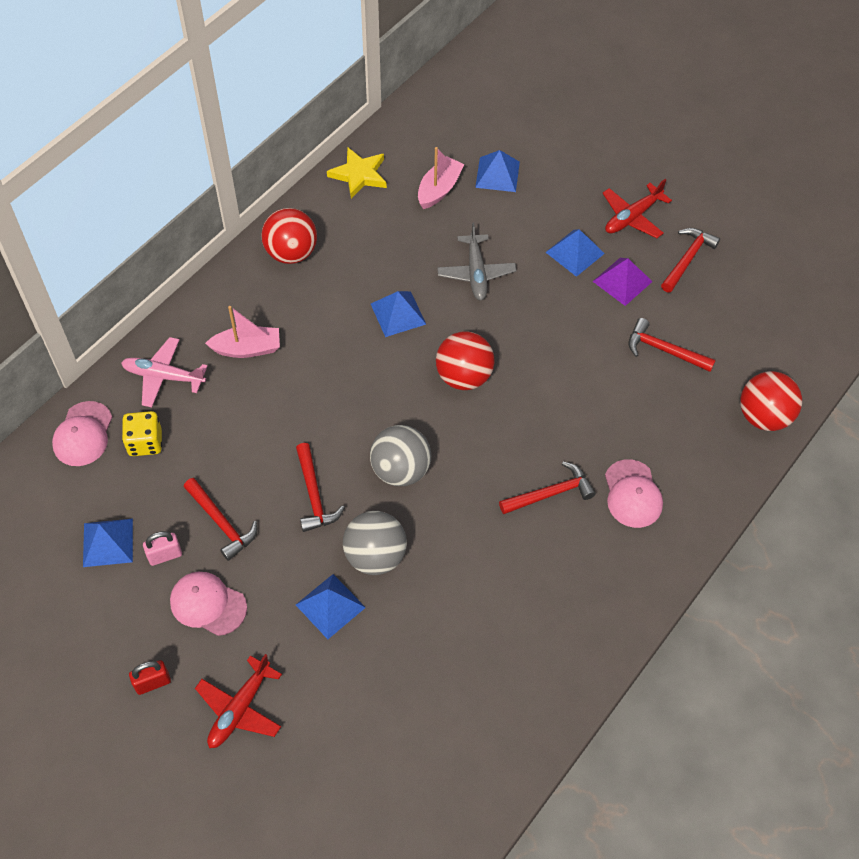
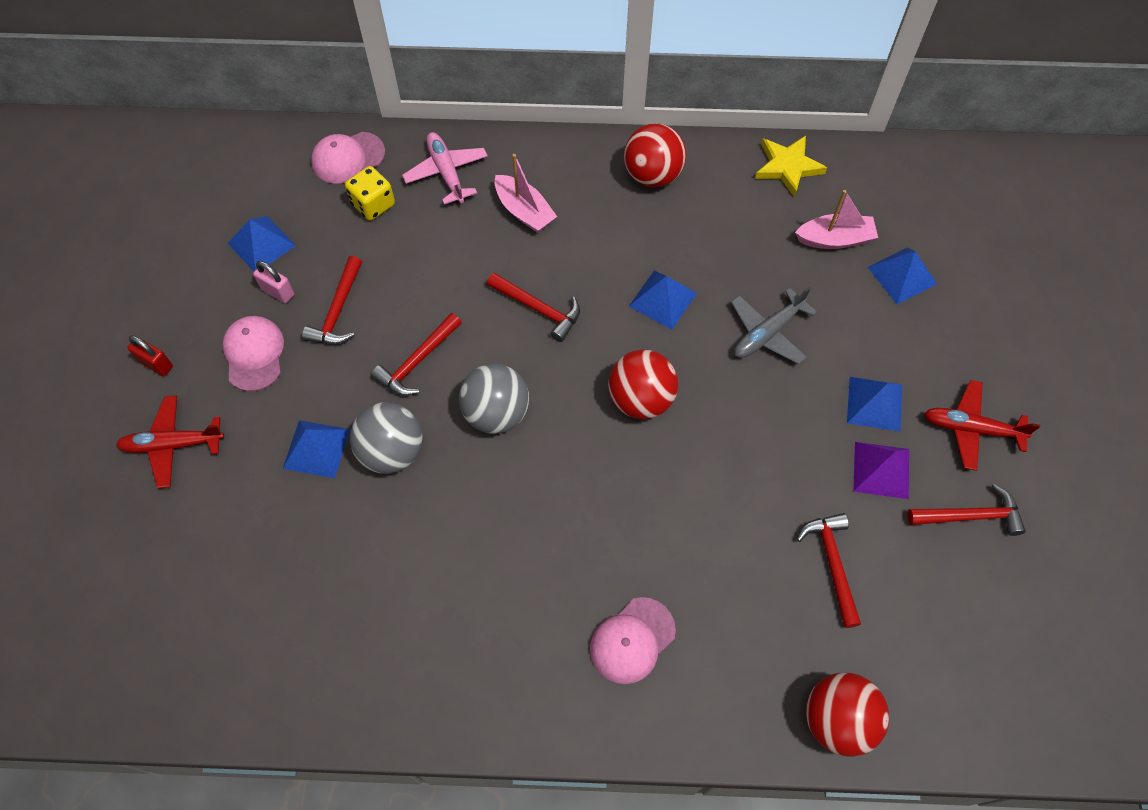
camera: 55 degrees right, 5 degrees up
red hammer [499,462,596,514] -> red hammer moved to [487,273,580,342]

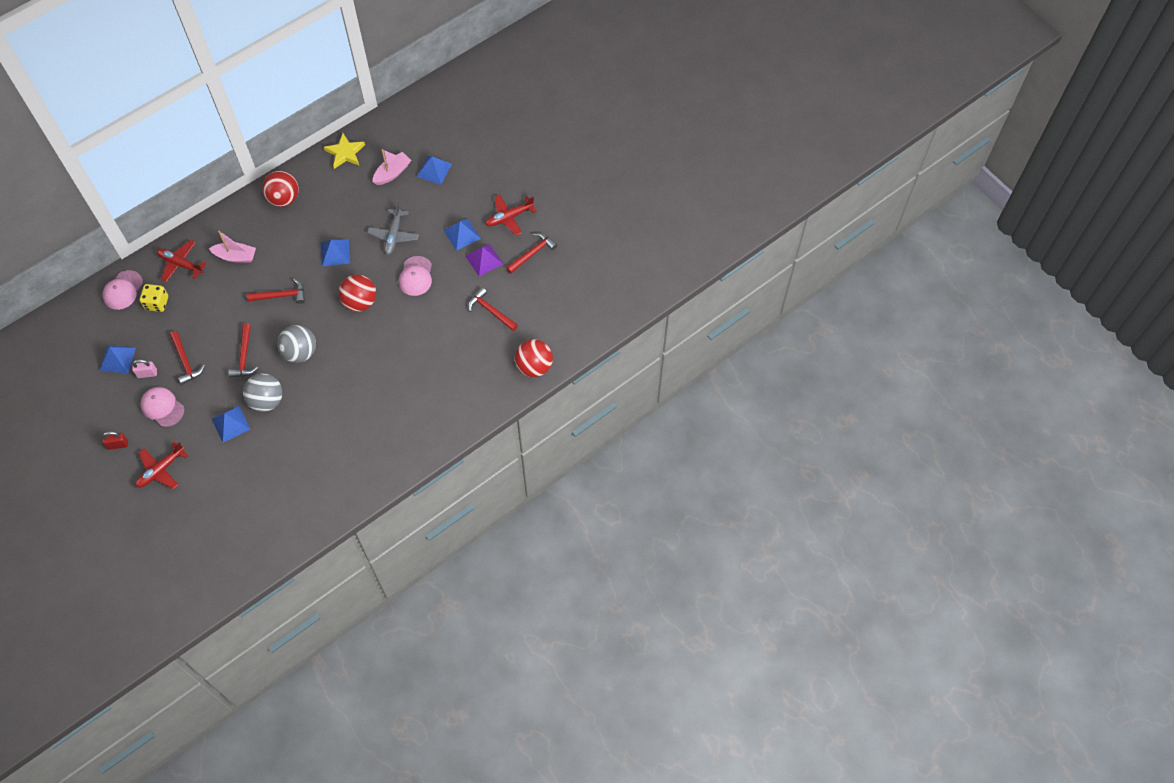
camera: 40 degrees left, 0 degrees up
pink plane [402,132,488,205] -> red plane [157,240,207,282]
pink cap [590,597,676,684] -> pink cap moved to [399,256,432,296]

